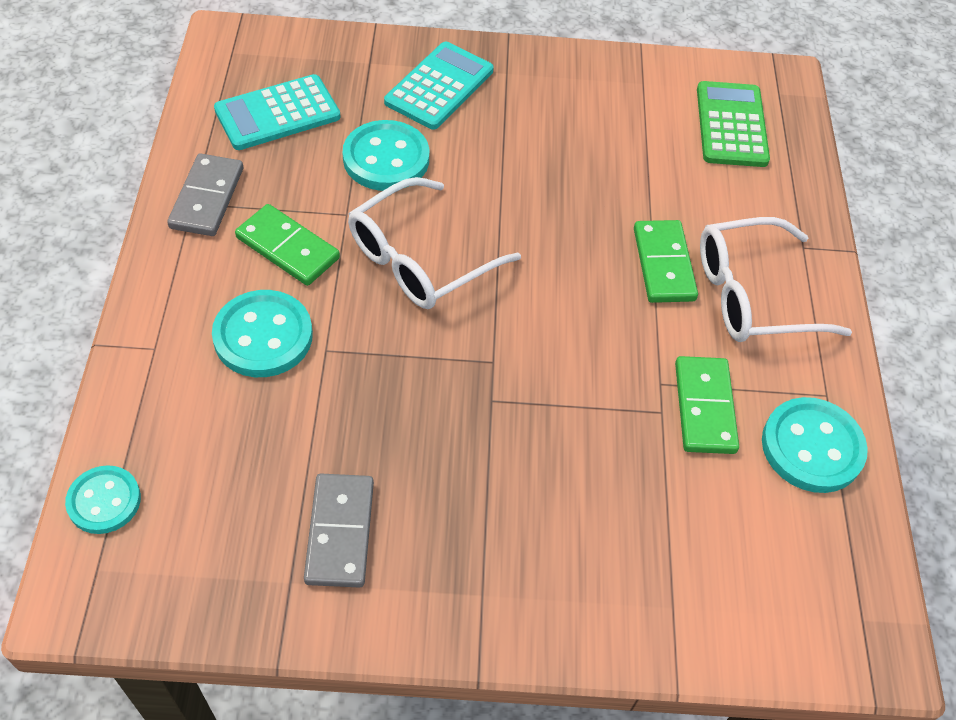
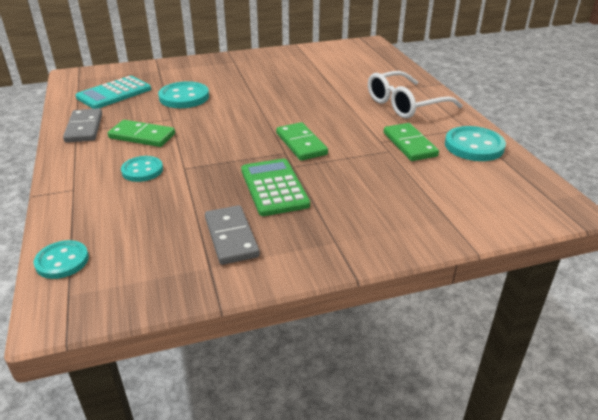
camera: 15 degrees left, 20 degrees down
turquoise button [212,290,313,377] -> turquoise button [121,156,163,182], size x0.65
white glasses [348,177,521,309] -> none
turquoise calculator [384,41,494,130] -> none
green domino [634,220,698,303] -> green domino moved to [276,122,328,161]
green calculator [697,81,770,167] -> green calculator moved to [241,159,310,216]

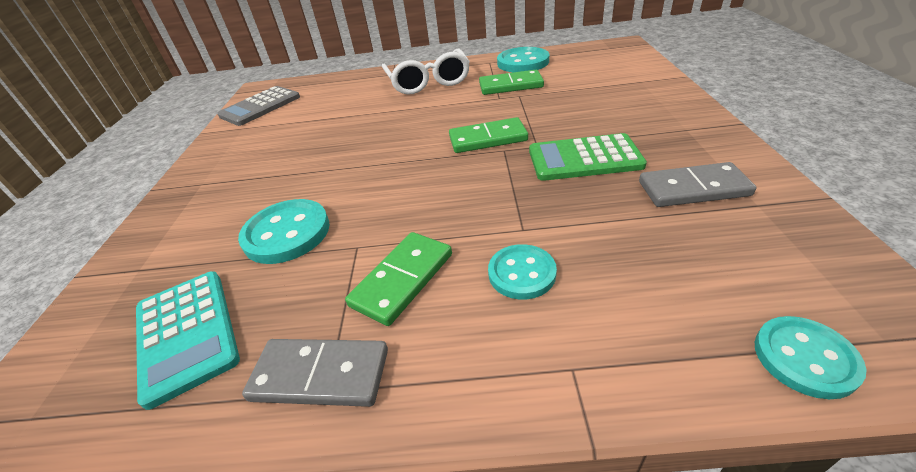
camera: 70 degrees left, 5 degrees up
none -> grey calculator [217,86,300,126]

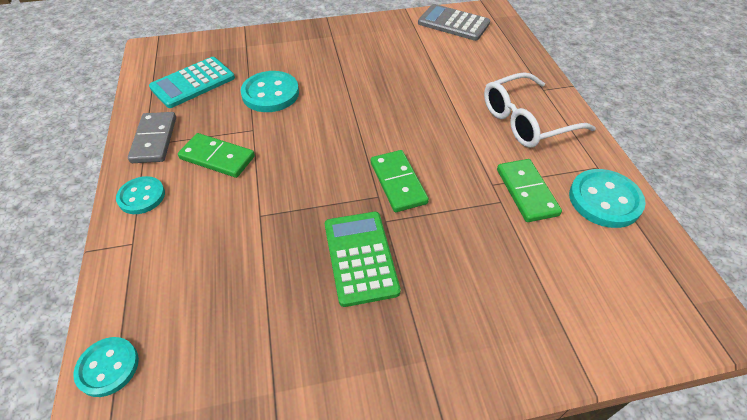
camera: 75 degrees right, 10 degrees up
turquoise button [488,244,557,300] -> turquoise button moved to [116,176,165,214]
grey domino [639,162,756,207] -> none

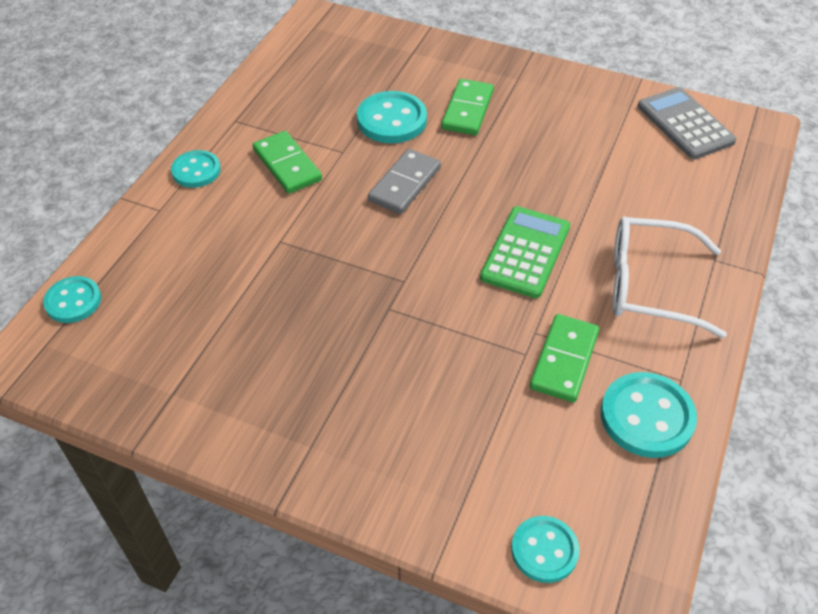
camera: 35 degrees right, 0 degrees up
grey domino [128,112,176,163] -> grey domino moved to [368,149,441,214]
turquoise calculator [149,57,235,108] -> none
green calculator [325,212,401,307] -> green calculator moved to [480,206,570,298]
green domino [371,150,429,212] -> green domino moved to [441,79,494,135]
none -> turquoise button [511,516,580,583]

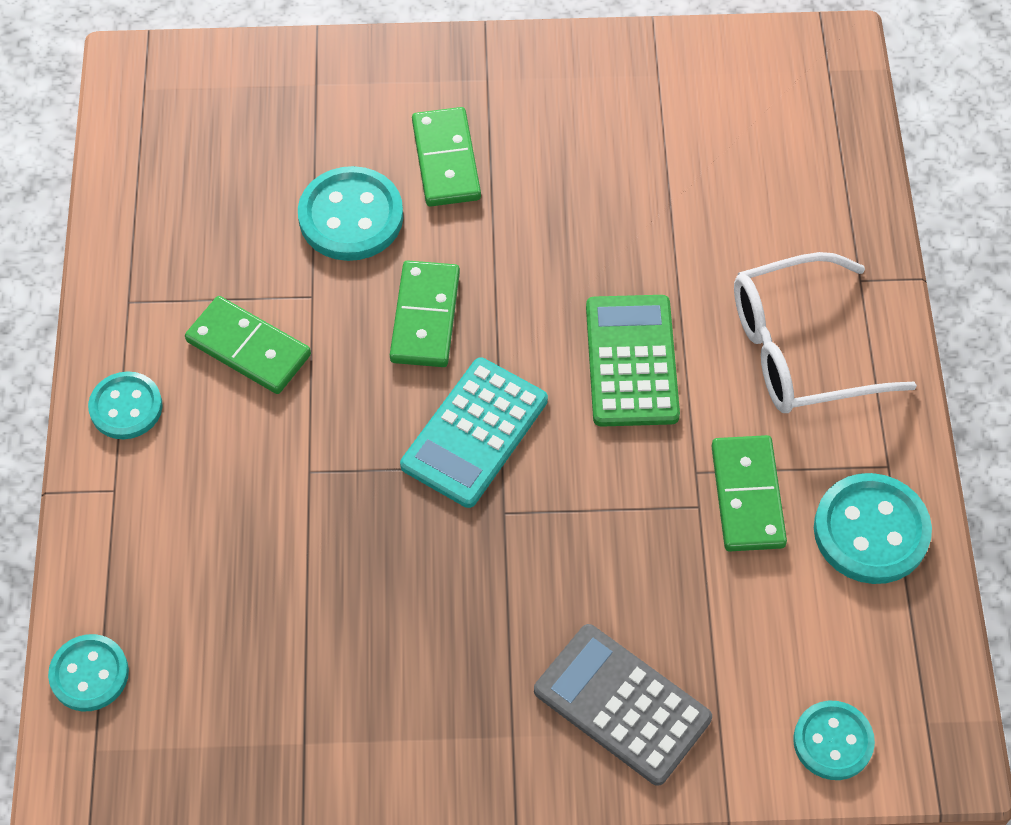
camera: 25 degrees left, 10 degrees up
grey domino [368,149,441,214] -> green domino [390,260,460,367]
grey calculator [638,87,737,159] -> grey calculator moved to [534,624,712,786]
none -> turquoise calculator [400,358,548,508]

